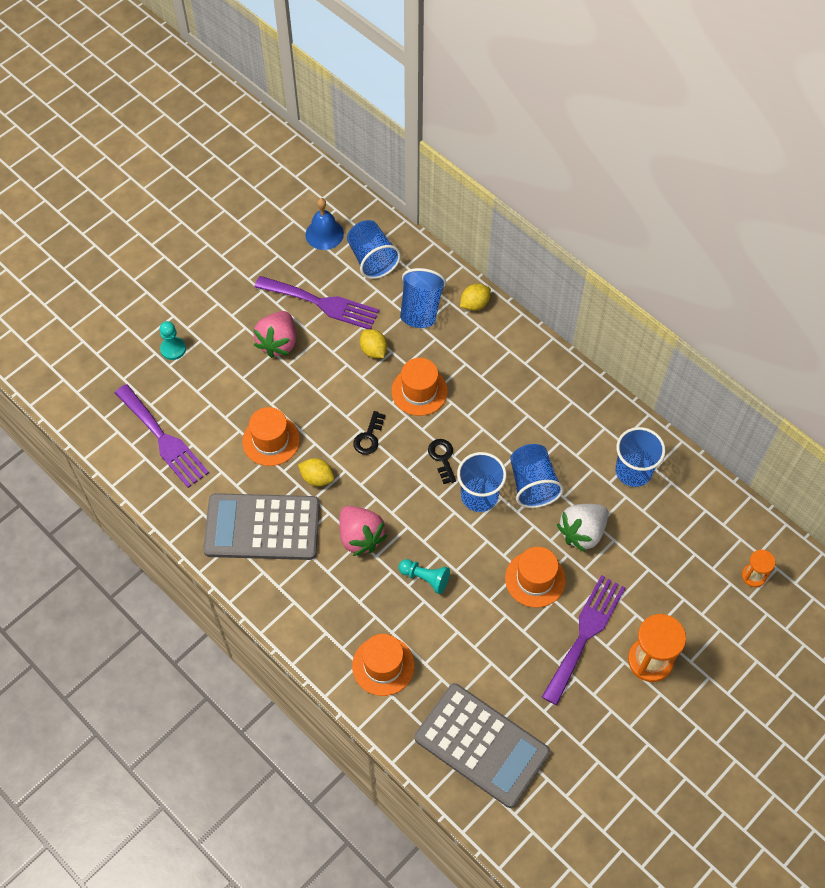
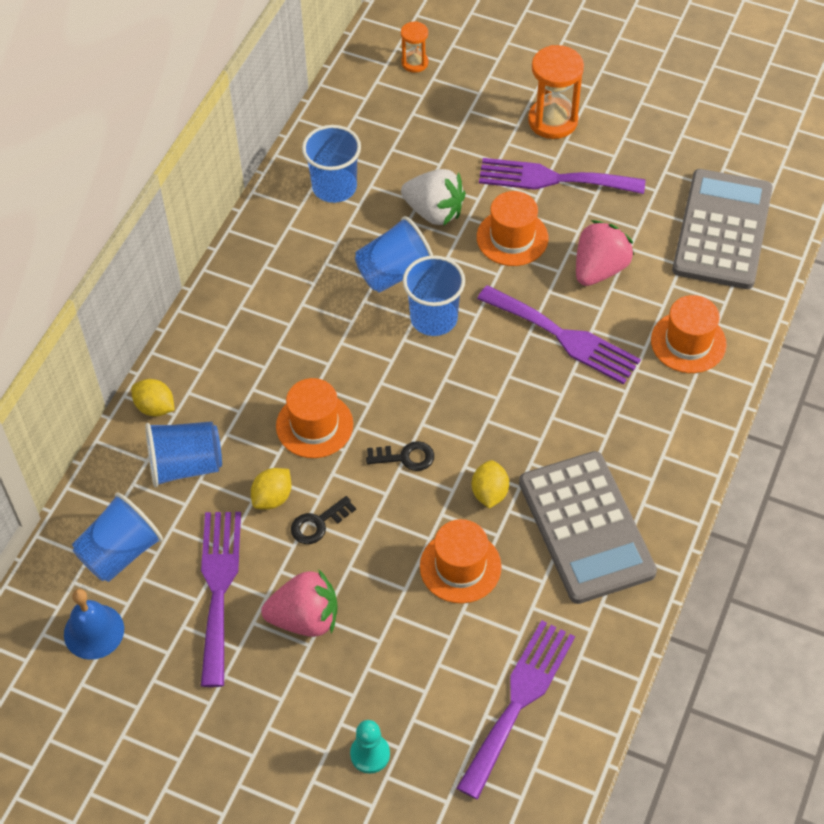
camera: 110 degrees left, 5 degrees down
pink strawberry [339,506,387,556] -> pink strawberry moved to [576,220,634,286]
turquoise pawn [399,559,450,594] -> purple fork [477,285,641,384]
black key [428,439,456,484] -> black key moved to [291,496,356,544]

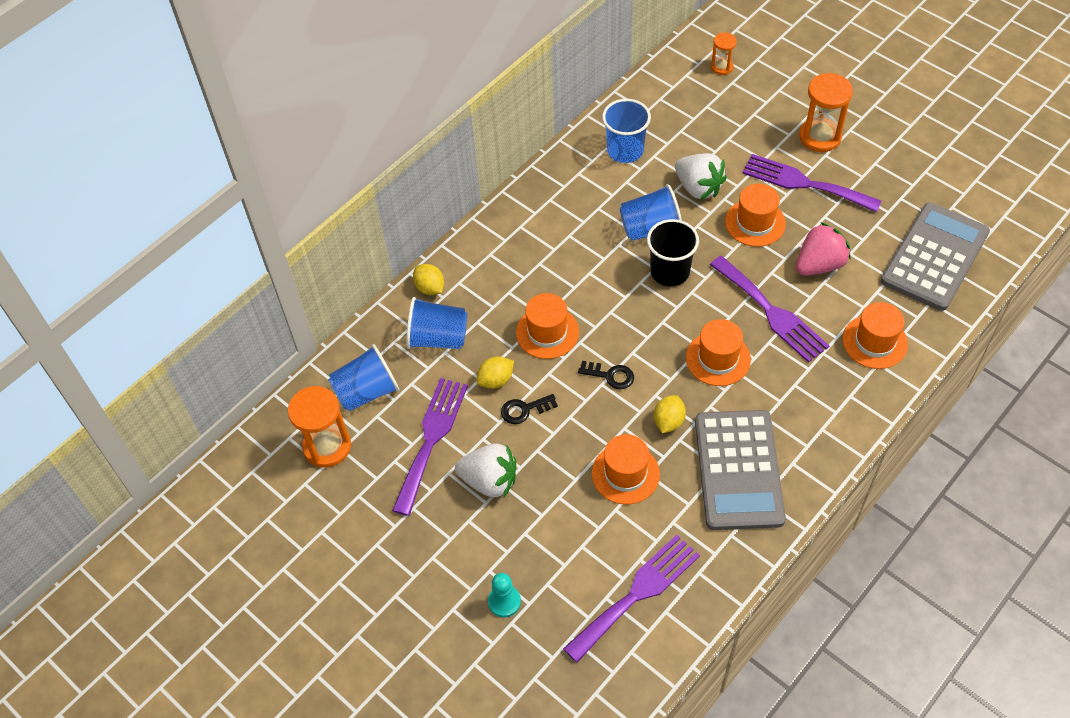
camera: 20 degrees right, 0 degrees up
blue bell [64,589,124,660] -> orange hourglass [288,386,351,468]
pink strawberry [261,569,338,637] -> white strawberry [455,444,516,498]
blue cup [403,255,465,336] -> black cup [647,219,699,286]
none -> orange hat [686,319,751,386]

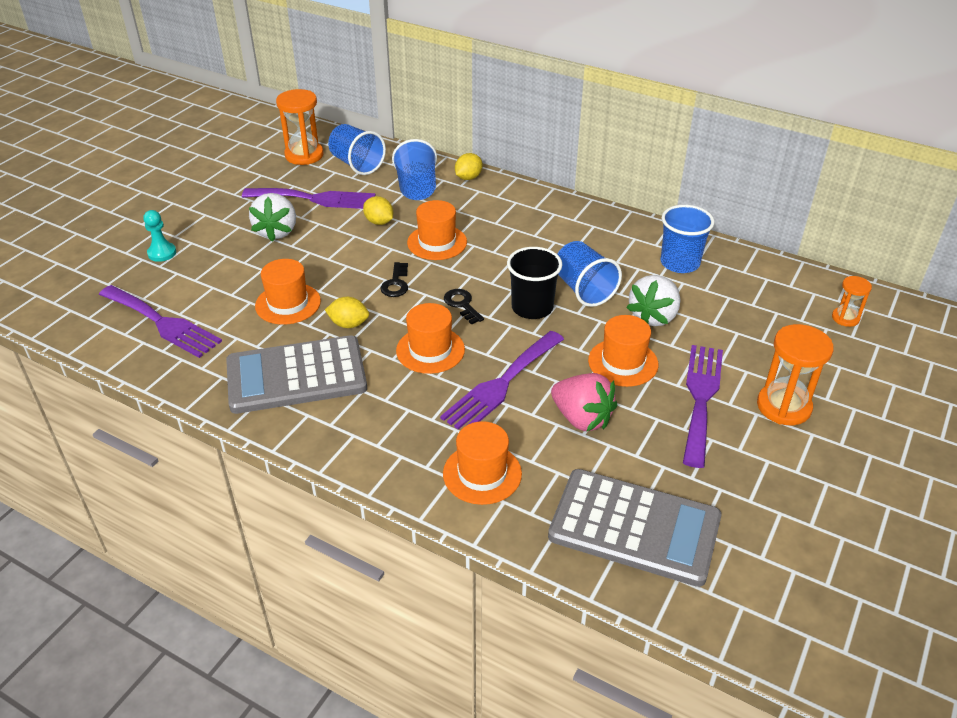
camera: 75 degrees right, 15 degrees down
black key [501,394,558,424] -> black key moved to [444,289,484,325]

